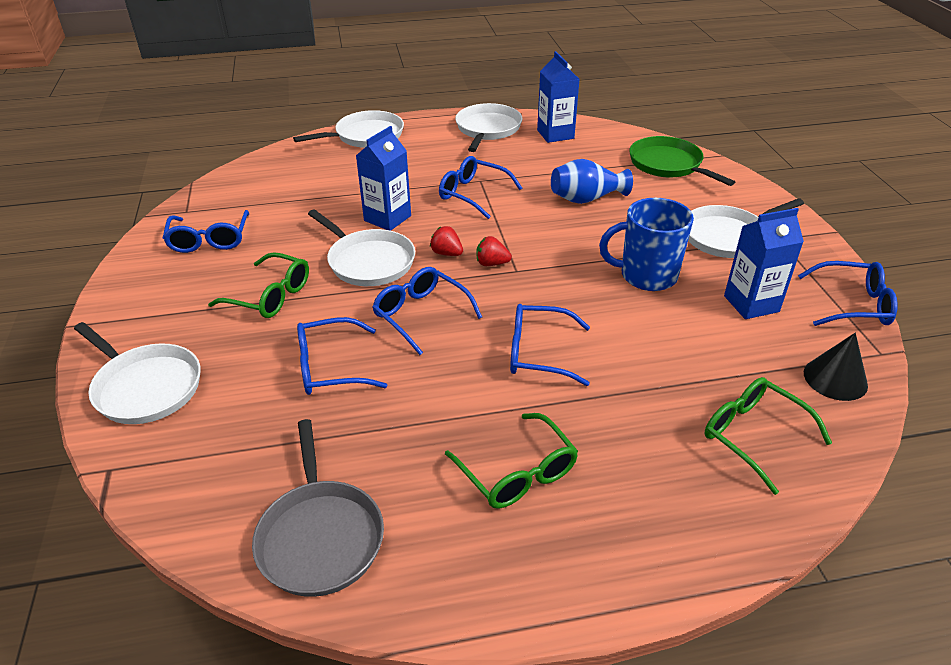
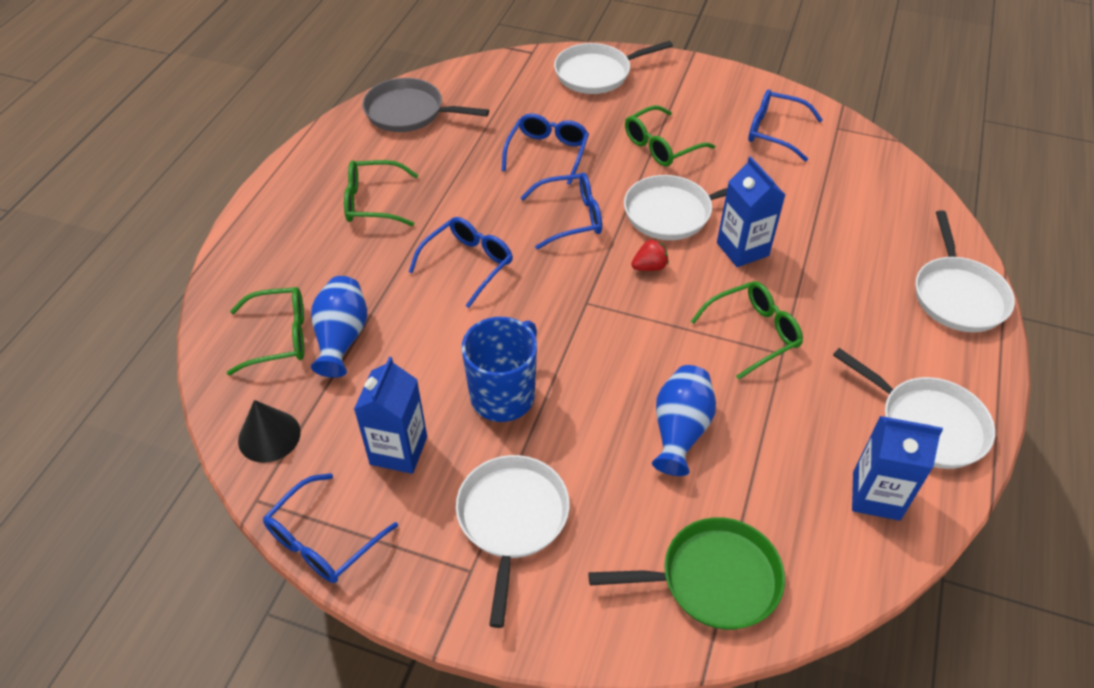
camera: 120 degrees right, 10 degrees up
blue glasses [439,156,522,219] -> green glasses [691,281,803,380]
red strawberry [477,236,512,266] -> none
none -> blue vase [311,276,367,378]

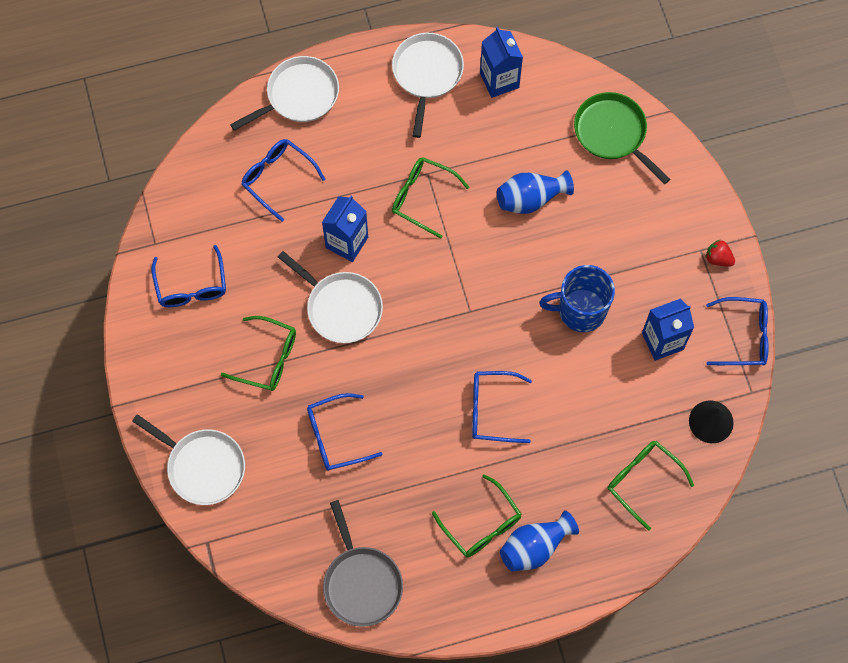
camera: 125 degrees left, 20 degrees up
blue vase [311,276,367,378] -> blue vase moved to [500,510,579,571]
white pan [456,455,570,628] -> none
blue glasses [521,173,602,250] -> blue glasses moved to [241,139,325,222]
red strawberry [631,239,669,271] -> red strawberry moved to [705,240,735,267]

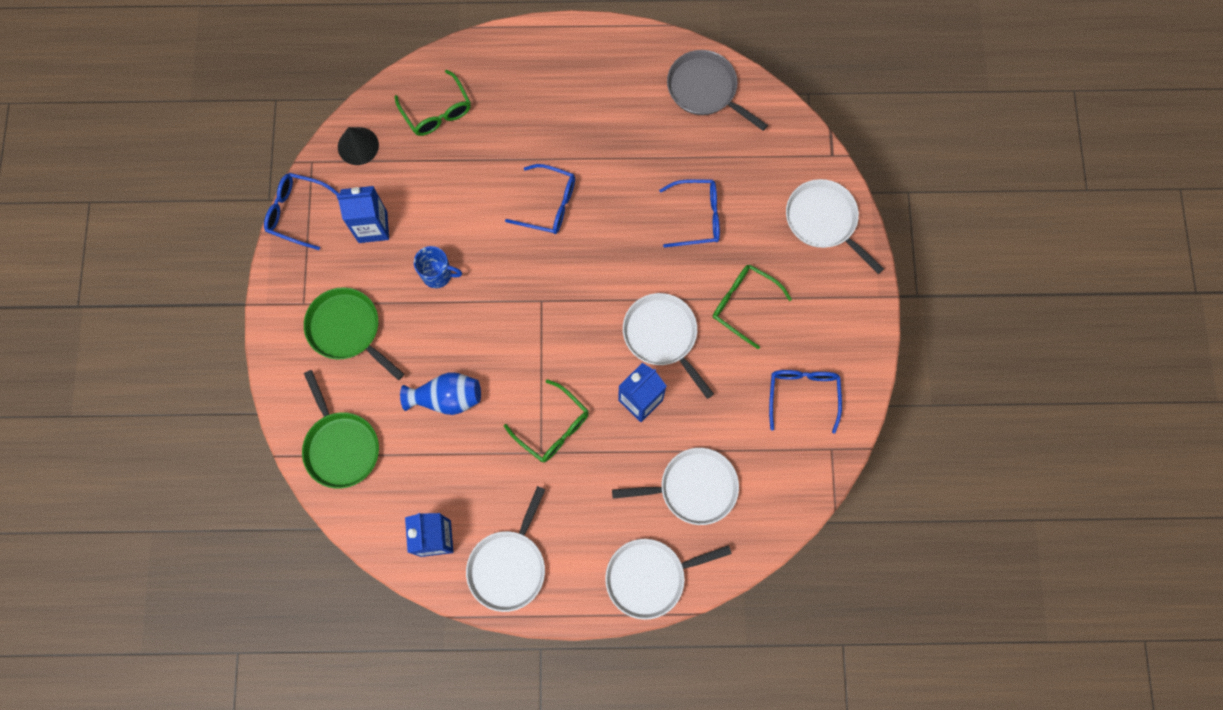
camera: 165 degrees left, 5 degrees up
blue glasses [241,139,325,222] -> white pan [612,448,739,525]
grey pan [323,500,403,627] -> grey pan turned 45 degrees counterclockwise [667,50,768,131]
green glasses [432,474,521,557] -> none
blue vase [500,510,579,571] -> none
blue mug [539,265,615,332] -> blue mug [414,246,462,288], size x0.65
red strawberry [705,240,735,267] -> none
none -> green pan [304,287,404,380]

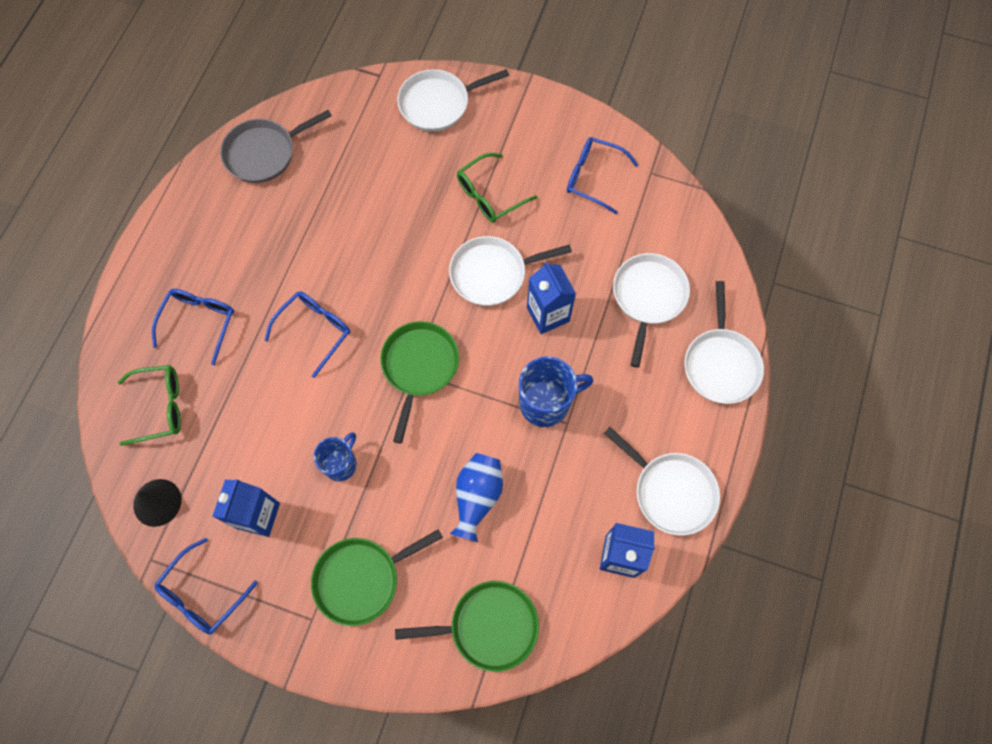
camera: 70 degrees left, 5 degrees down
green glasses [504,380,589,462] -> blue mug [519,356,593,427]
blue glasses [659,179,720,248] -> blue glasses moved to [152,289,234,365]
none -> green pan [380,321,459,444]

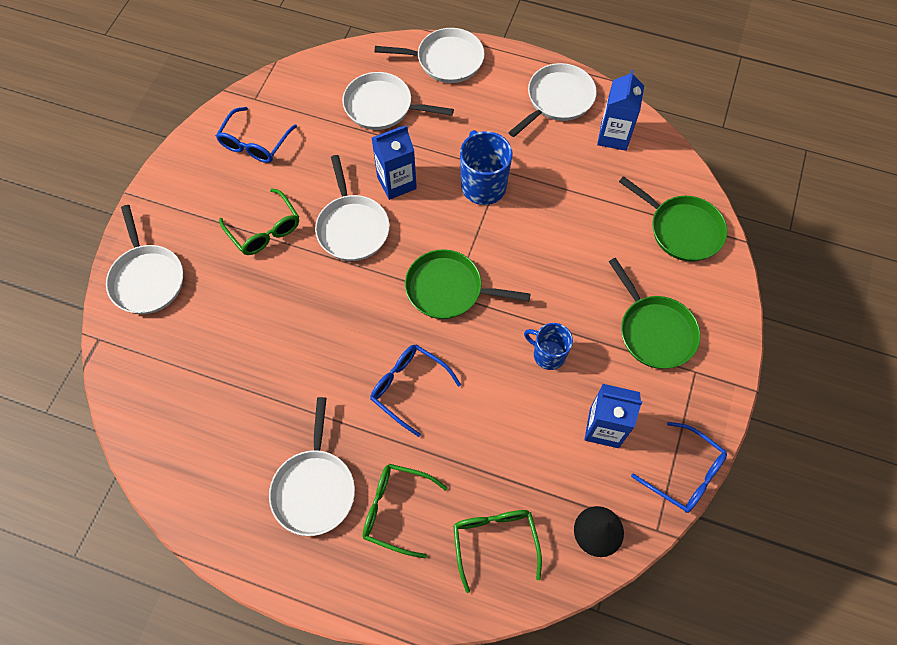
camera: 90 degrees left, 5 degrees down
blue glasses [152,289,234,365] -> green glasses [363,464,448,558]
grey pan [220,110,332,183] -> none
green pan [395,581,539,672] -> green pan turned 135 degrees clockwise [619,176,727,262]
blue vase [450,453,503,542] -> none
none -> white pan [269,397,355,536]

